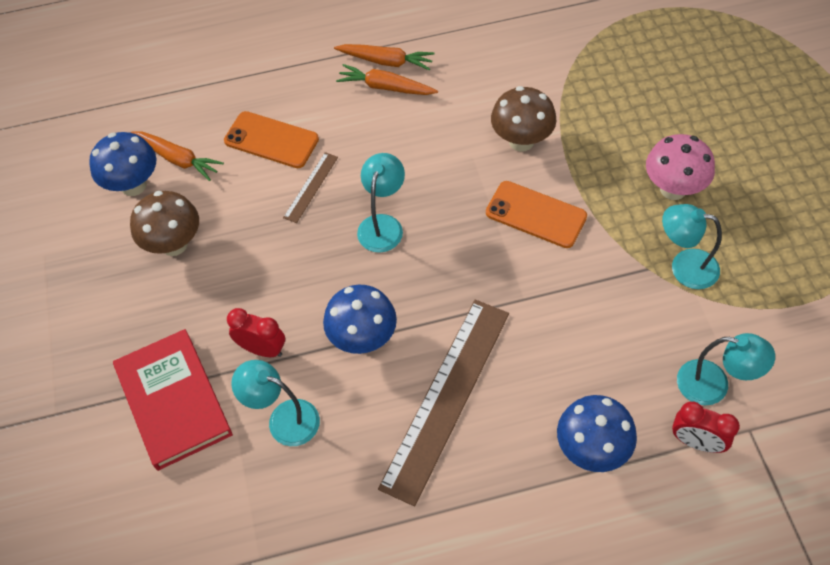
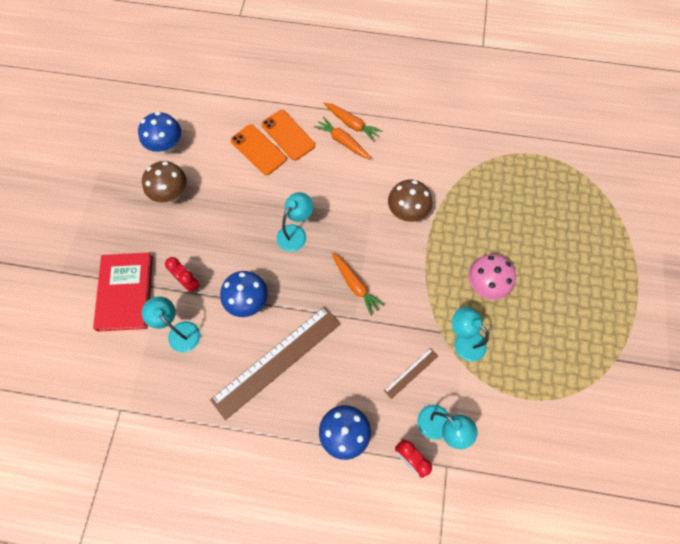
camera: 20 degrees right, 10 degrees up
orange carrot [131,131,224,181] -> orange carrot moved to [331,253,385,316]
brown ruler [283,152,338,223] -> brown ruler moved to [384,348,438,399]
orange phone [486,181,587,248] -> orange phone moved to [261,110,315,161]

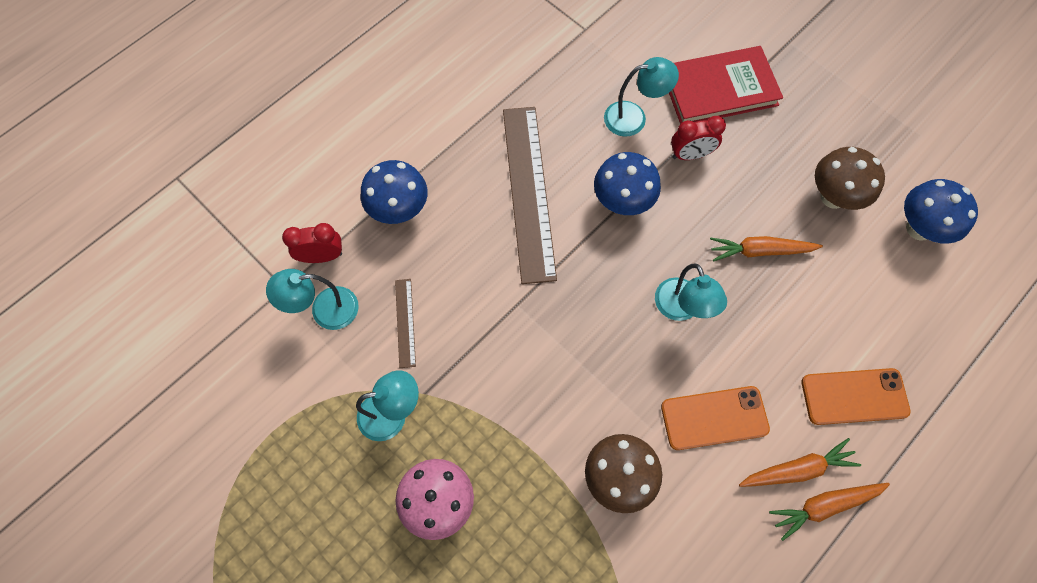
camera: 125 degrees right, 0 degrees up
red book [93,253,153,332] -> red book turned 45 degrees counterclockwise [669,46,783,124]
orange phone [231,124,287,175] -> orange phone moved to [661,386,770,450]
orange carrot [331,253,385,316] -> orange carrot moved to [710,236,823,261]

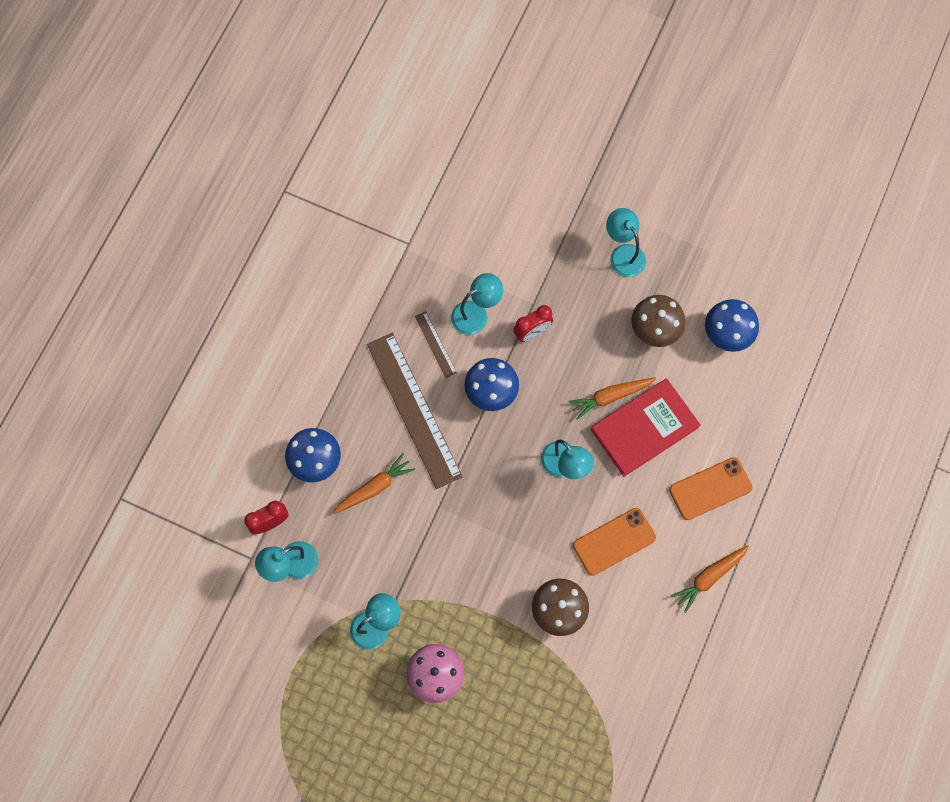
camera: 20 degrees left, 5 degrees up
brown ruler [395,279,416,368] -> brown ruler moved to [415,311,457,378]
red book [669,46,783,124] -> red book moved to [591,379,700,477]
orange carrot [739,438,861,487] -> orange carrot moved to [333,453,415,514]
none -> turquoise lamp [606,208,646,277]

